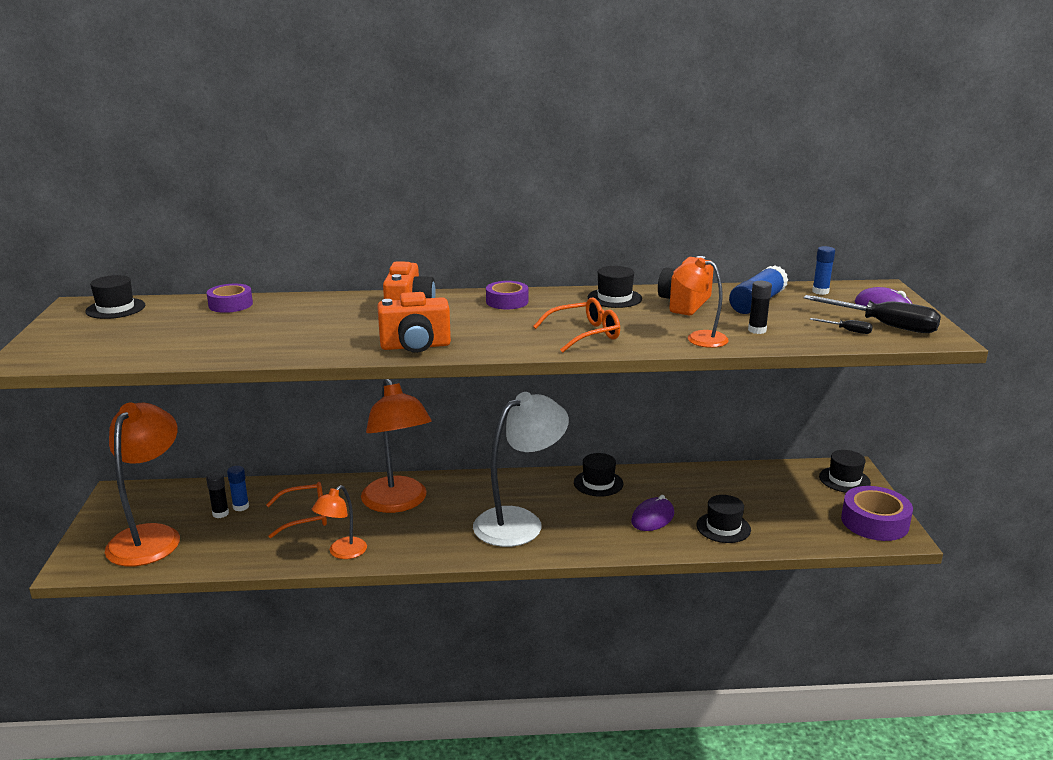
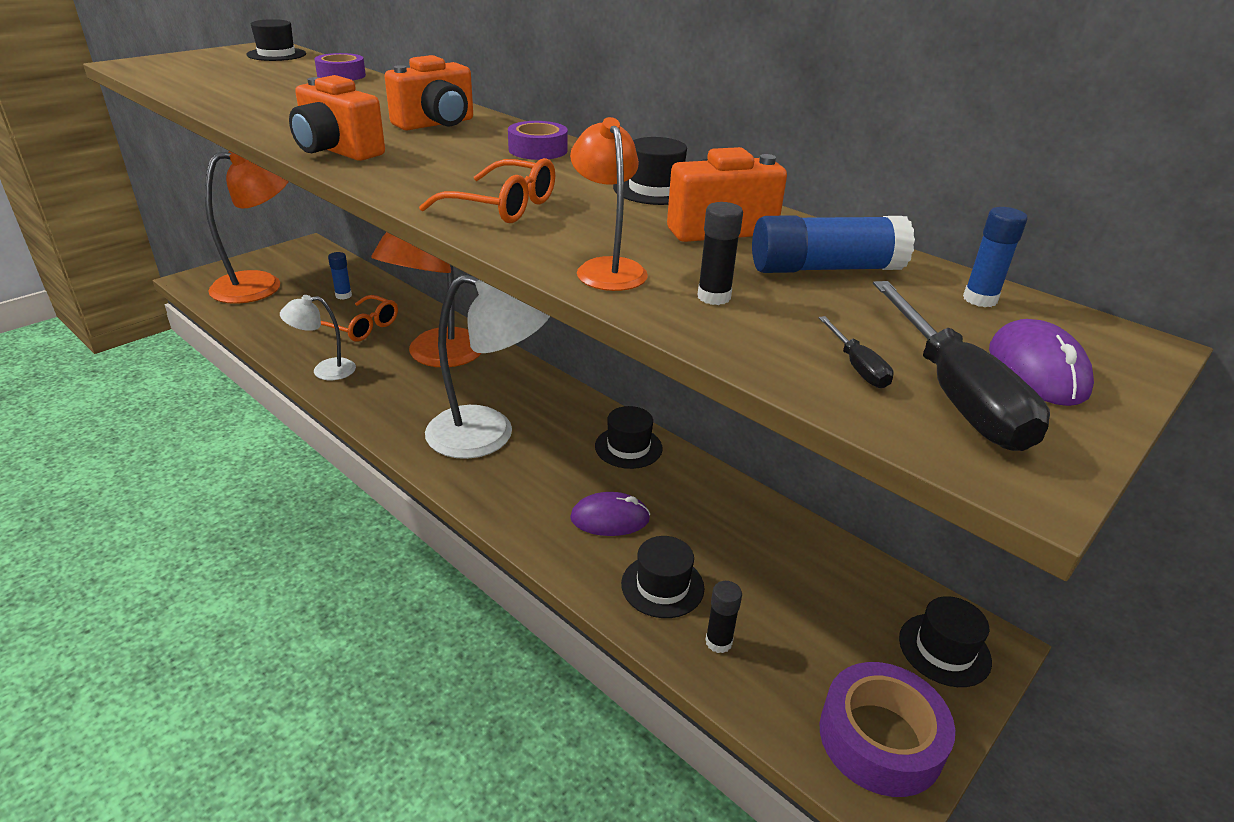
camera: 45 degrees right, 10 degrees up
black glue stick [206,472,229,518] -> black glue stick moved to [705,581,742,653]
orange lamp [312,485,367,559] -> white lamp [280,295,356,380]

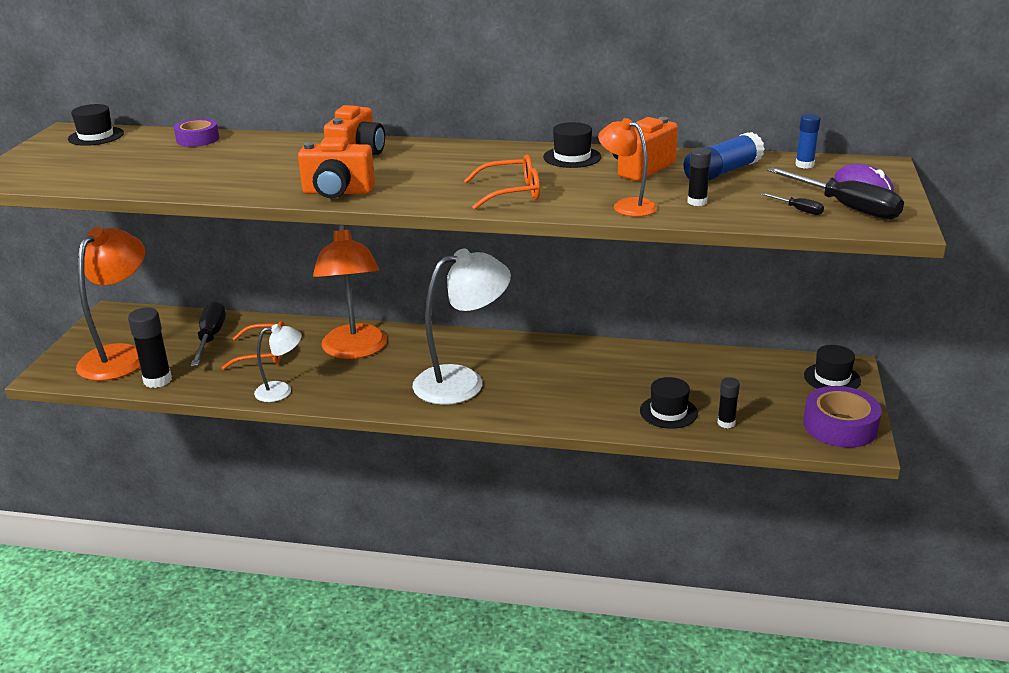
camera: 30 degrees left, 5 degrees down
white lamp [280,295,356,380] -> white lamp turned 150 degrees counterclockwise [254,324,302,402]
blue glue stick [328,252,352,300] -> black screwdriver [191,301,226,366]
purple tape [508,121,568,160] -> none
purple mouse [570,492,650,536] -> none
black hat [595,406,663,469] -> none
none -> black glue stick [128,307,172,388]

